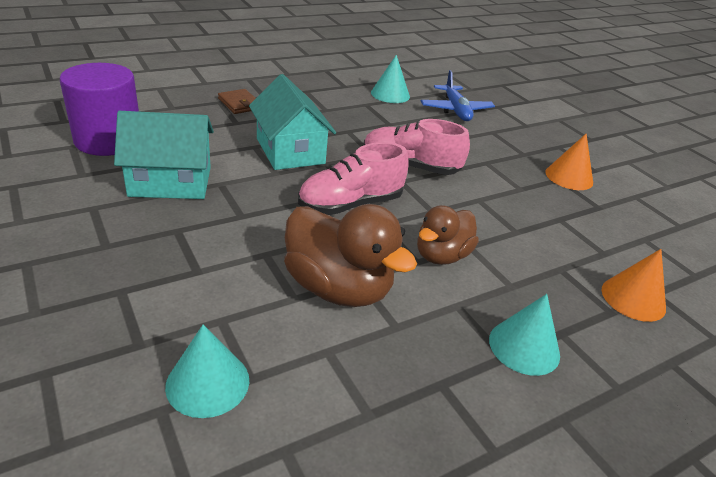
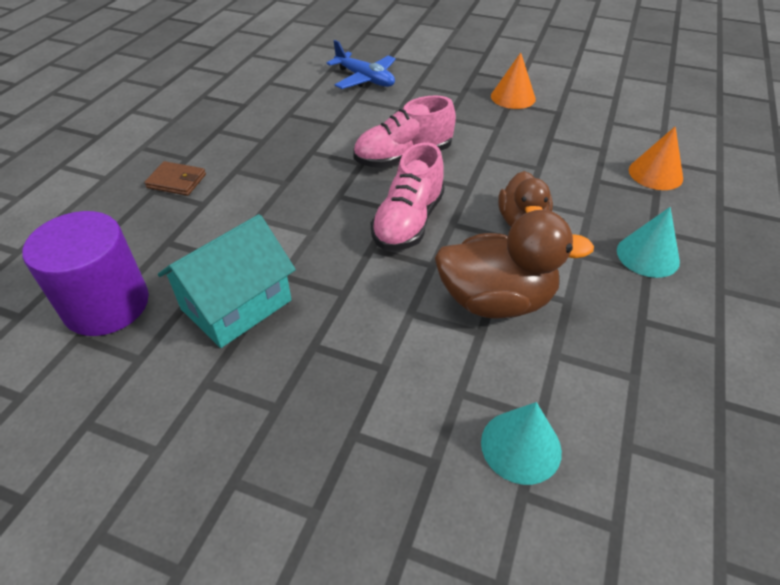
camera: 35 degrees left, 10 degrees up
turquoise house [249,74,336,170] -> none
turquoise cone [371,55,410,103] -> none

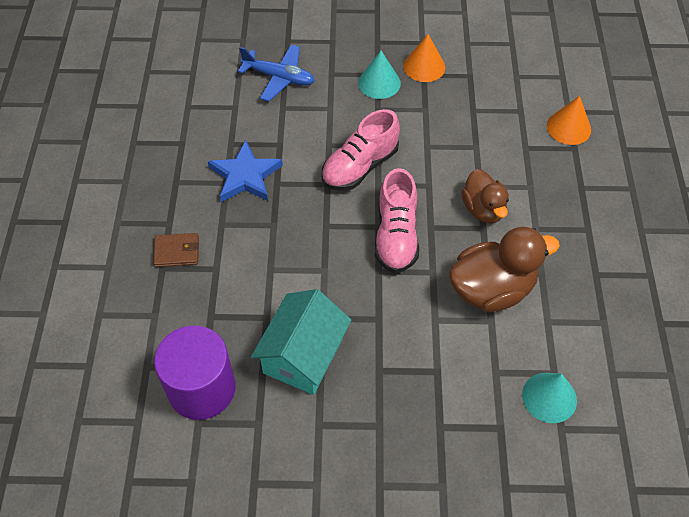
camera: 20 degrees left, 10 degrees up
turquoise cone [617,207,680,278] -> turquoise cone moved to [358,51,401,99]
none -> blue star [208,140,283,202]

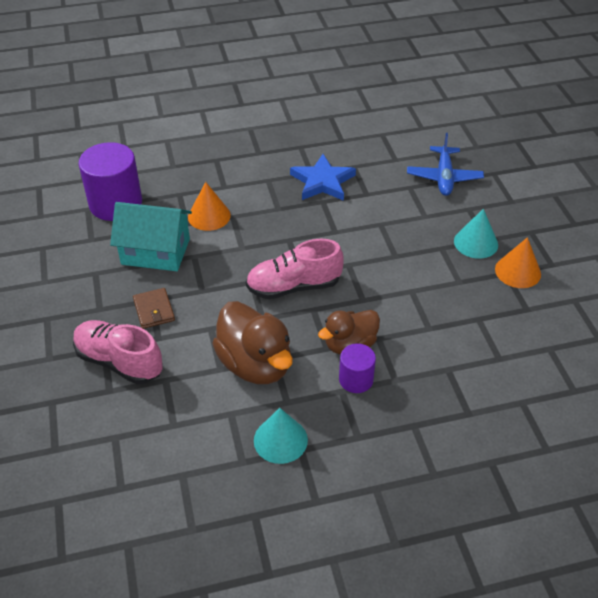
camera: 75 degrees right, 10 degrees down
brown wallet [153,233,199,267] -> brown wallet moved to [133,288,175,329]
pink shoe [322,109,400,191] -> pink shoe moved to [73,320,163,384]
turquoise cone [522,373,577,423] -> turquoise cone moved to [254,408,308,464]
orange cone [547,96,591,145] -> orange cone moved to [188,182,231,231]
none -> purple cylinder [339,344,376,393]

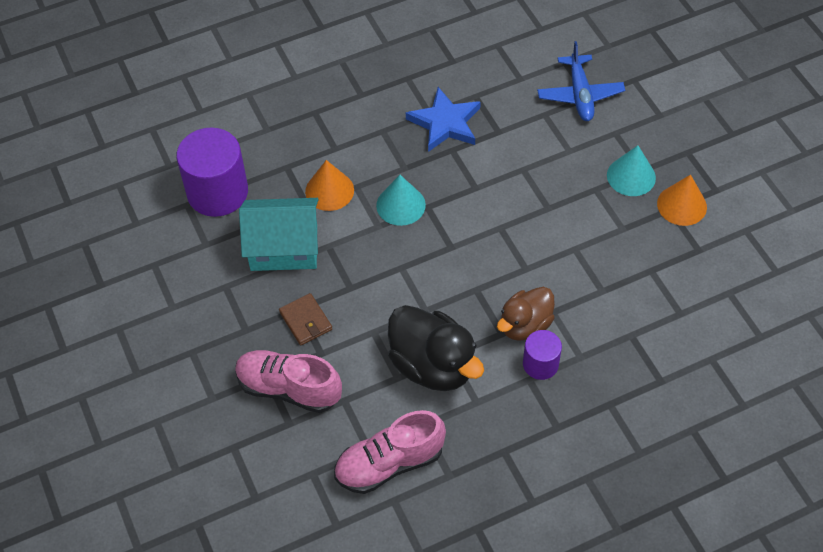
camera: 10 degrees left, 10 degrees up
brown duck [212,301,293,384] -> black duck [388,305,484,391]
pink shoe [246,239,344,299] -> pink shoe moved to [334,410,446,494]
turquoise cone [254,408,308,464] -> turquoise cone moved to [376,175,426,226]

